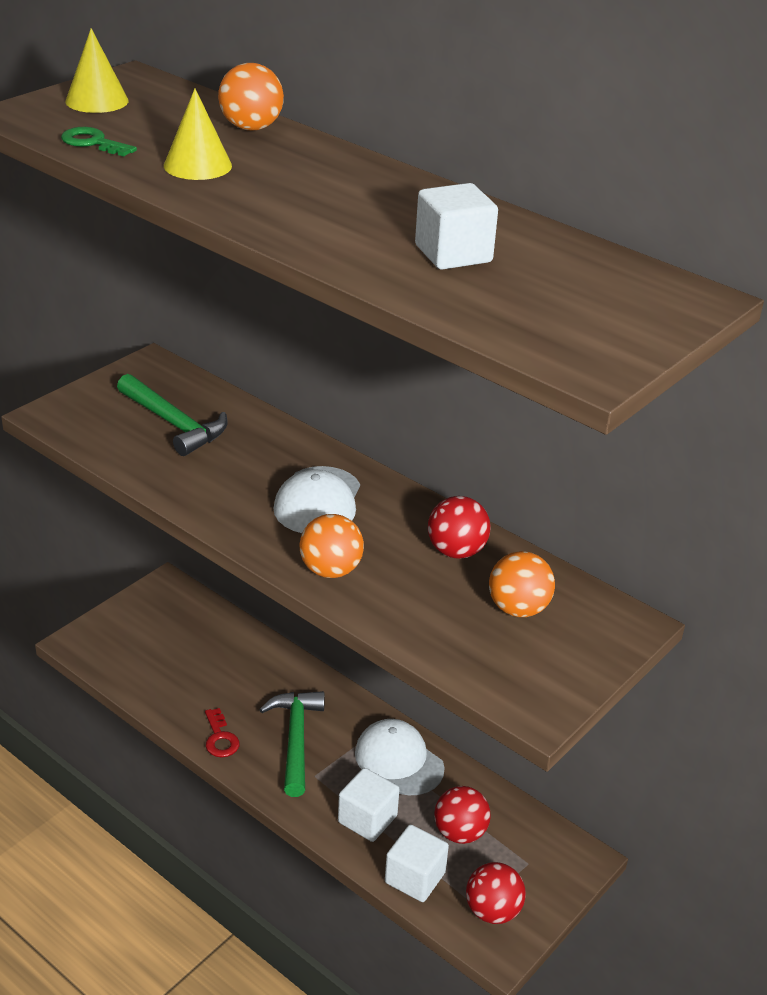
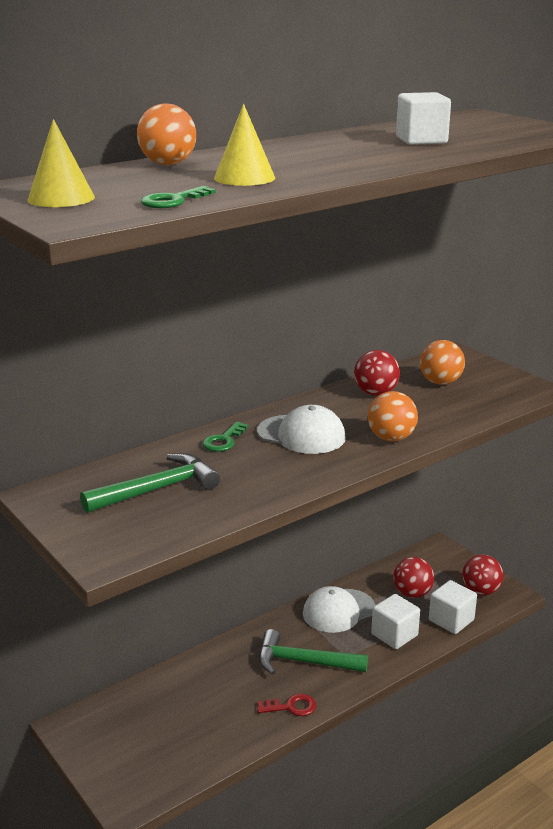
camera: 75 degrees left, 10 degrees down
none -> green key [202,422,248,452]

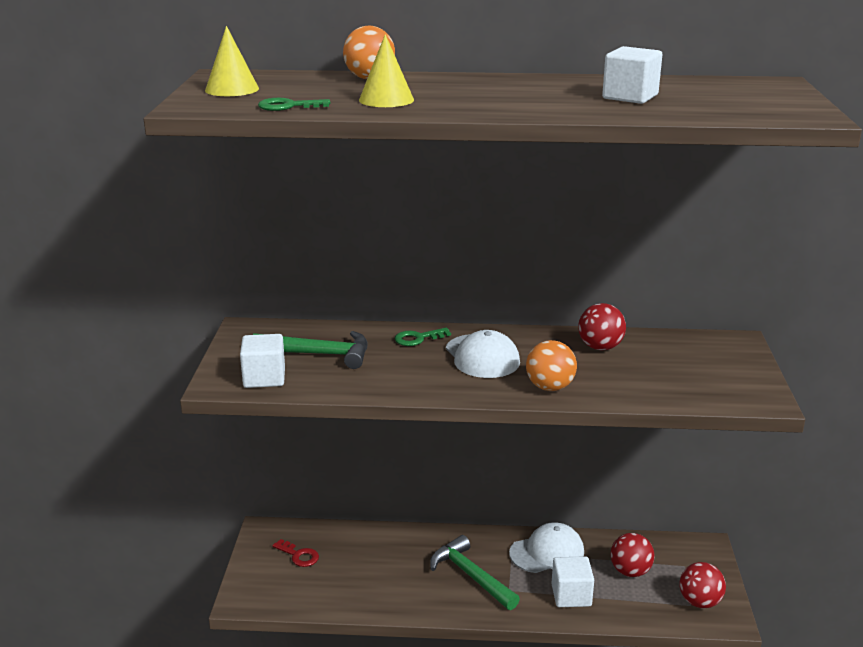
camera: 40 degrees right, 0 degrees up
red key [257,694,316,716] -> red key moved to [272,539,319,567]
white cap [303,586,375,633] -> white cap turned 150 degrees clockwise [509,522,584,573]
orange ball [420,340,465,385] -> none
white cube [429,580,477,634] -> white cube moved to [240,334,285,388]

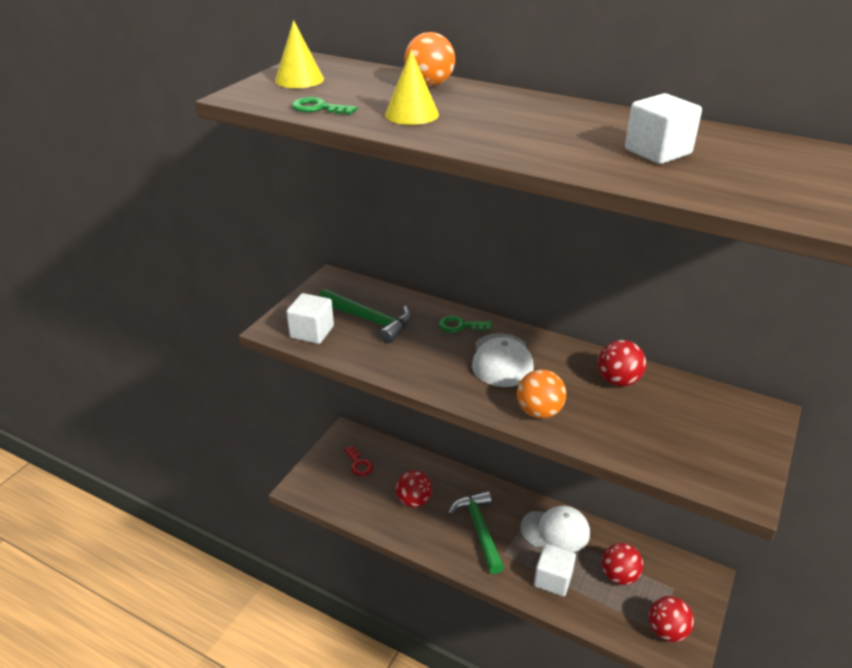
camera: 25 degrees right, 10 degrees up
none -> red ball [396,470,432,508]

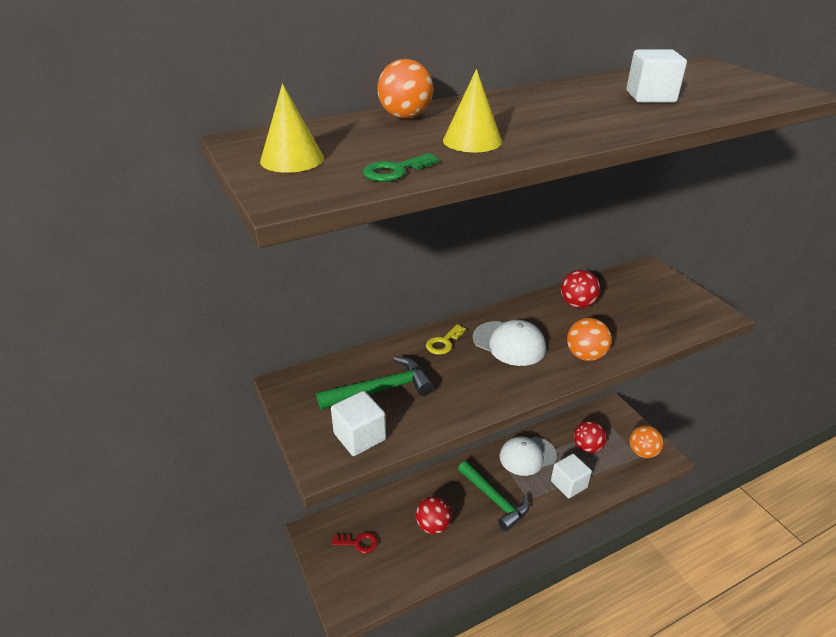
camera: 55 degrees left, 0 degrees up
green key [439,316,492,333] -> yellow key [426,324,466,355]
green hammer [448,491,504,574] -> green hammer turned 150 degrees counterclockwise [458,461,530,531]
white cap [520,506,590,552] -> white cap turned 150 degrees counterclockwise [499,436,557,476]
red ball [649,596,694,642] -> orange ball [629,426,663,458]

